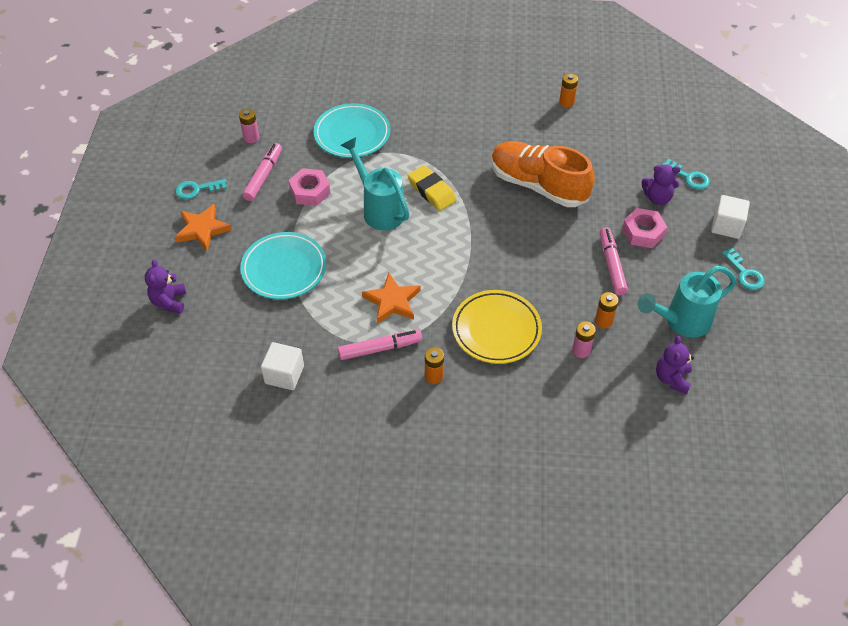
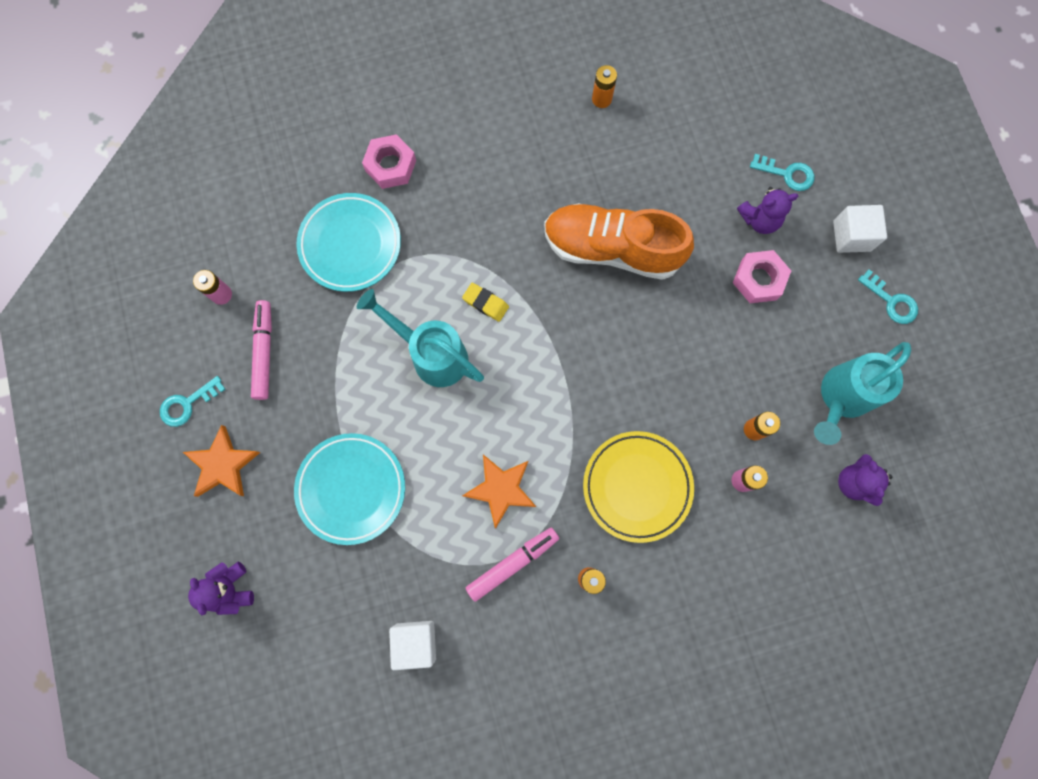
camera: 20 degrees left, 25 degrees up
pink nut [289,168,331,206] -> pink nut moved to [362,134,416,189]
yellow eraser [407,165,457,211] -> yellow eraser [462,283,509,322], size x0.65
pink marker [600,227,628,295] -> none

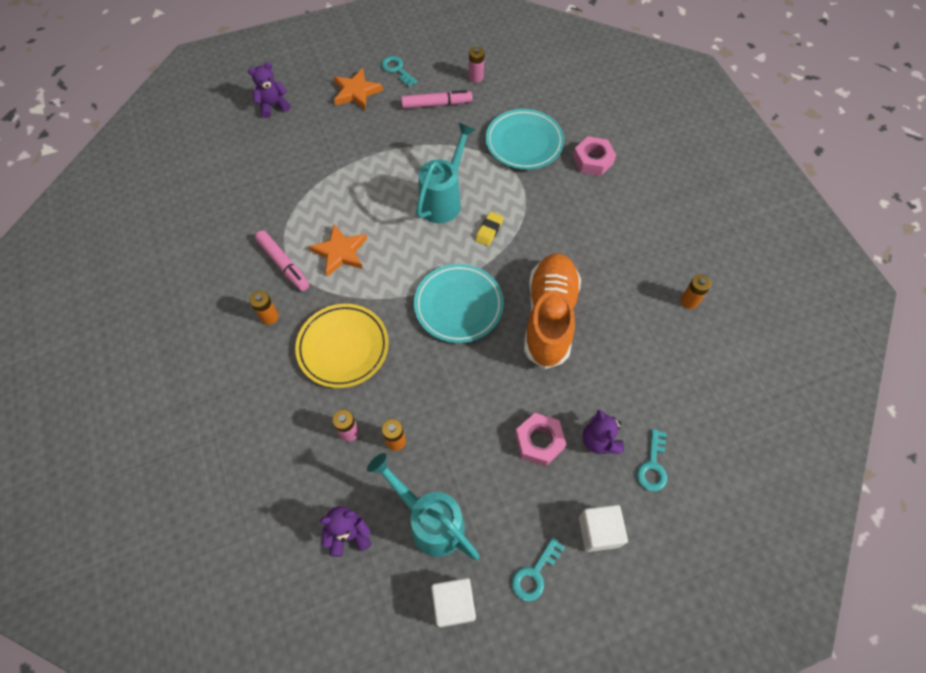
camera: 85 degrees right, 15 degrees down
turquoise plate [294,433,405,545] -> turquoise plate moved to [414,264,504,343]
white cube [389,621,436,670] -> white cube moved to [431,578,476,627]

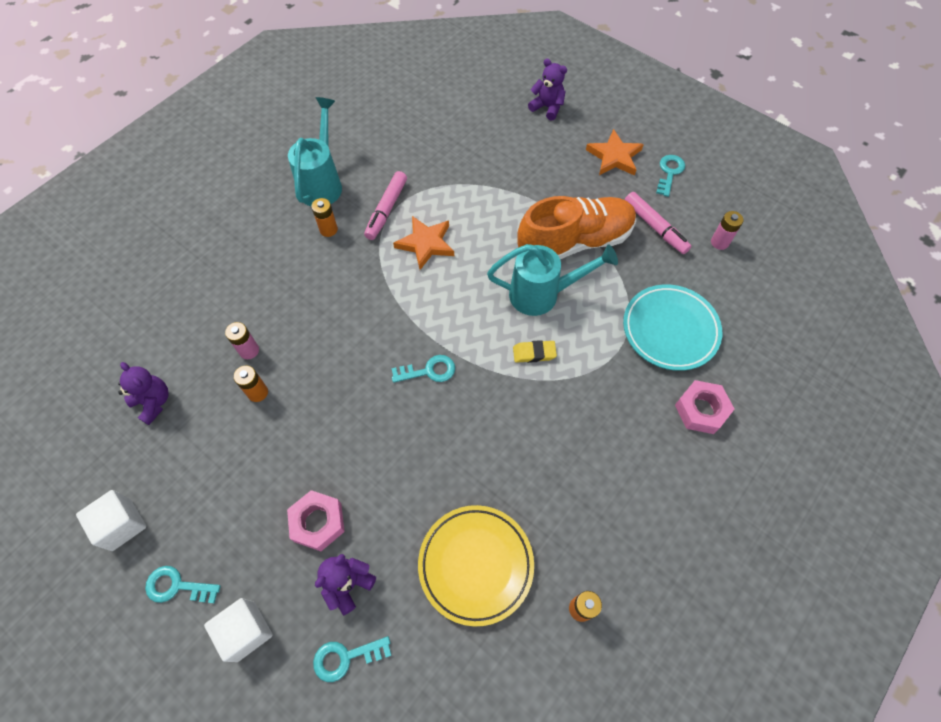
camera: 60 degrees right, 0 degrees up
yellow plate [295,304,389,388] -> yellow plate moved to [418,505,534,627]
turquoise watering can [367,453,480,560] -> turquoise watering can moved to [288,97,342,206]
turquoise plate [414,264,504,343] -> turquoise key [391,355,455,383]
orange shoe [524,253,581,369] -> orange shoe moved to [517,196,636,259]

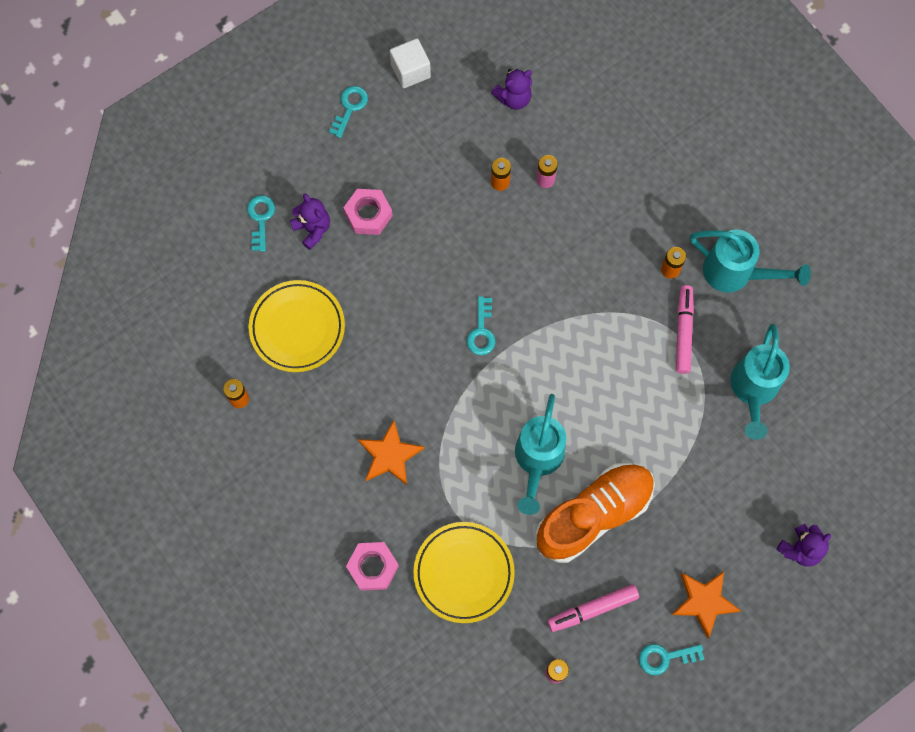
camera: 105 degrees right, 10 degrees up
white cube [204,598,273,662] -> none
pink marker [364,171,407,240] -> pink marker turned 60 degrees clockwise [676,285,694,374]
orange star [393,216,454,270] -> orange star moved to [358,420,424,485]
yellow eraser [513,340,557,363] -> none
orange shoe [517,196,636,259] -> orange shoe turned 120 degrees counterclockwise [536,463,655,563]
turquoise plate [623,284,722,371] -> yellow plate [413,522,515,623]
turquoise key [656,155,685,197] -> turquoise key turned 135 degrees clockwise [639,644,704,675]
none -> turquoise watering can [730,324,790,440]

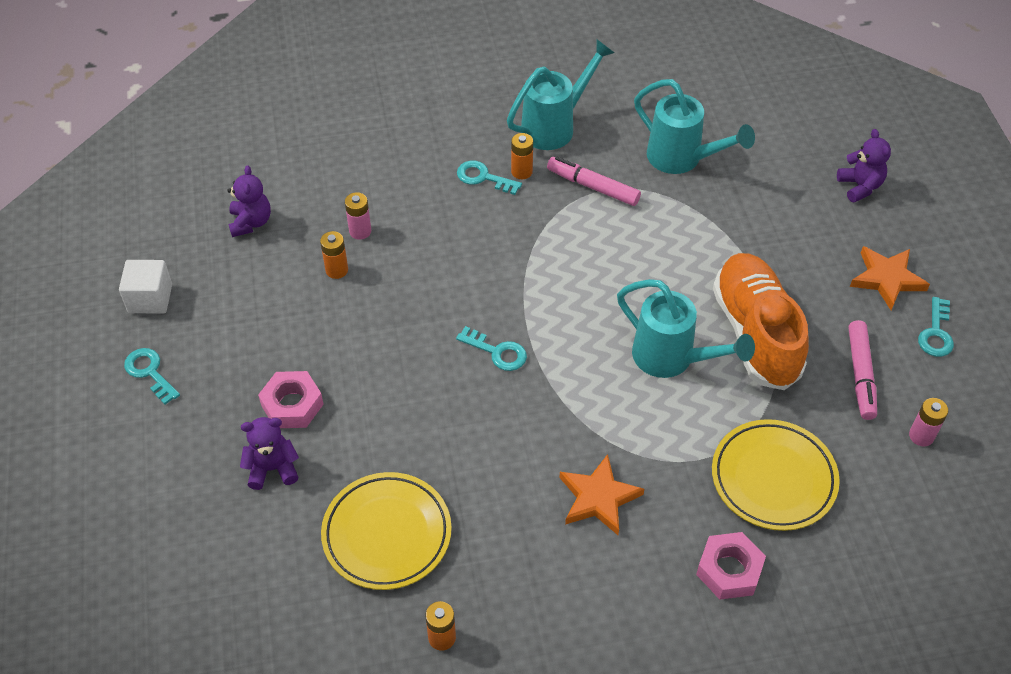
camera: 65 degrees left, 20 degrees down
turquoise key [247,195,275,252] -> turquoise key moved to [457,161,522,195]

